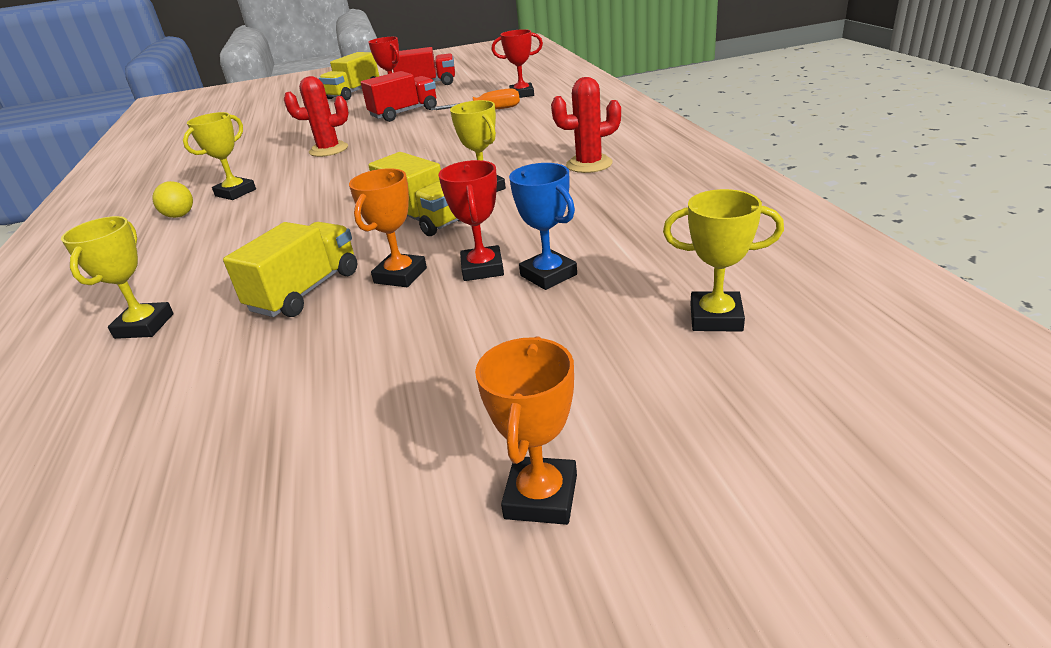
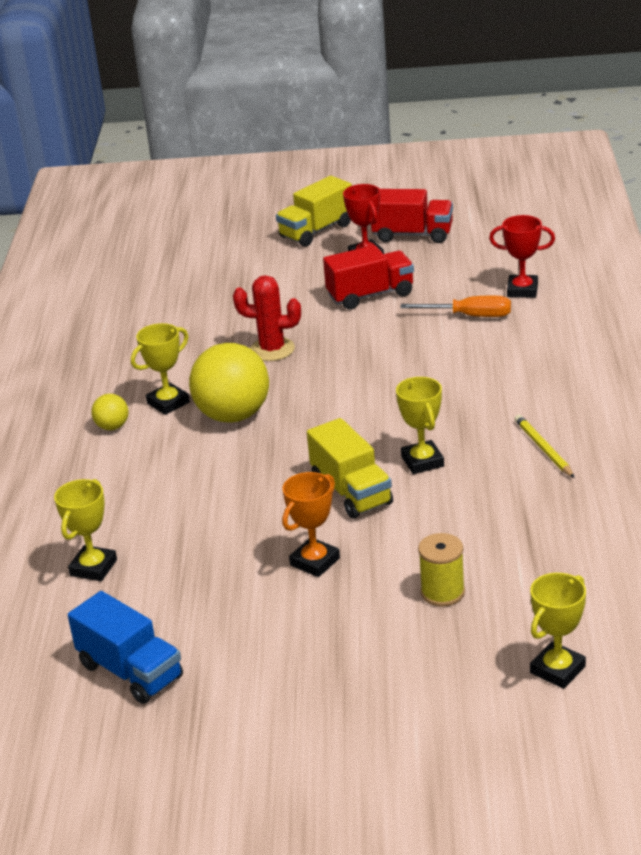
camera: 15 degrees right, 0 degrees up
yellow truck [223,222,357,317] -> none
red trophy [438,160,504,281] -> none
orange trophy [475,336,577,525] -> none
blue trophy [509,163,577,290] -> yellow spool [418,533,465,607]
red cactus [551,77,621,173] -> yellow pencil [515,415,575,478]
yellow trophy [663,189,784,332] -> yellow trophy turned 75 degrees counterclockwise [530,573,586,689]
none -> blue truck [68,591,183,704]
none -> yellow ball [189,343,269,423]

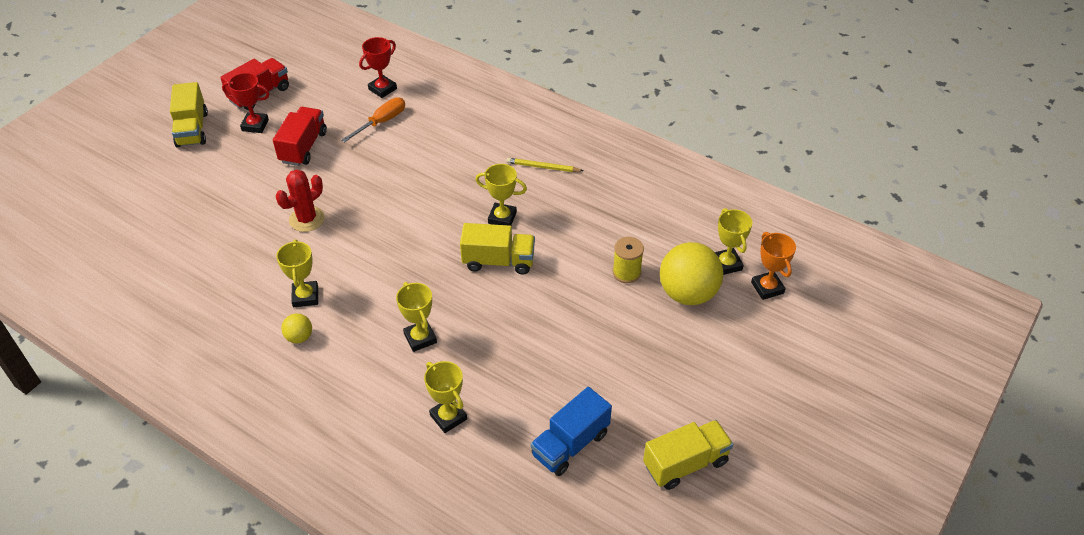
camera: 60 degrees left, 15 degrees up
blue truck [68,591,183,704] -> blue truck turned 150 degrees clockwise [531,387,612,476]
yellow ball [189,343,269,423] -> yellow ball moved to [660,242,723,305]
orange trophy [282,472,340,577] -> orange trophy moved to [751,232,796,300]
none -> yellow trophy [396,282,437,352]
none -> yellow truck [643,420,733,490]

